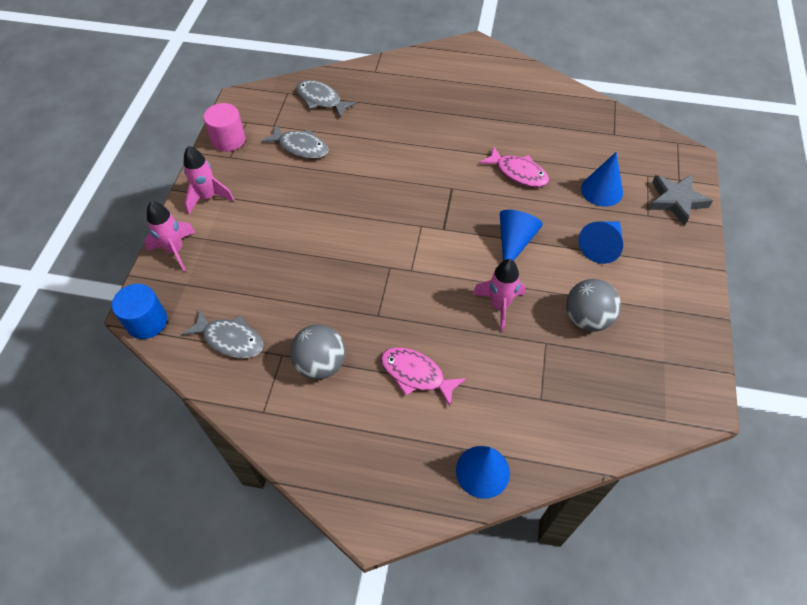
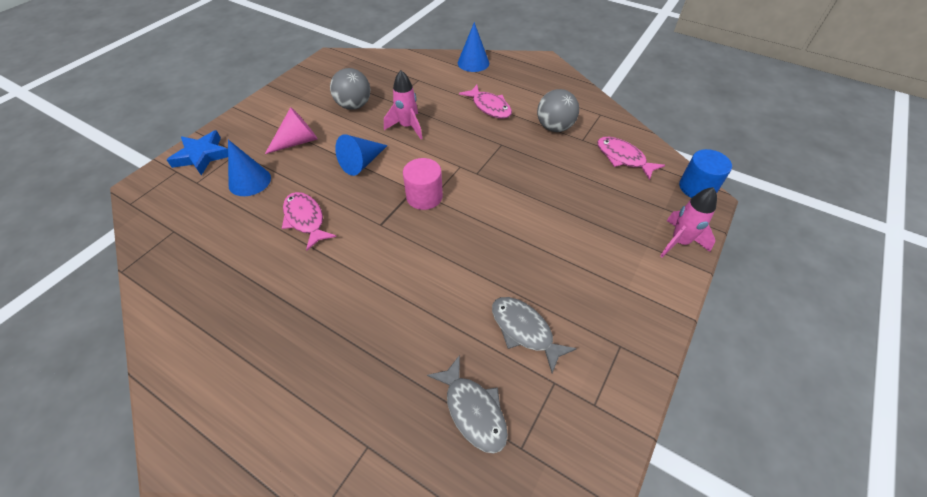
camera: 160 degrees left, 5 degrees down
grey fish [182,309,263,358] -> pink fish [597,137,665,180]
pink rocket [183,146,234,214] -> none
pink cylinder [203,103,245,152] -> pink cylinder moved to [403,158,443,210]
blue cone [579,222,623,264] -> pink cone [265,107,318,154]
grey star [649,174,713,226] -> blue star [167,130,228,175]

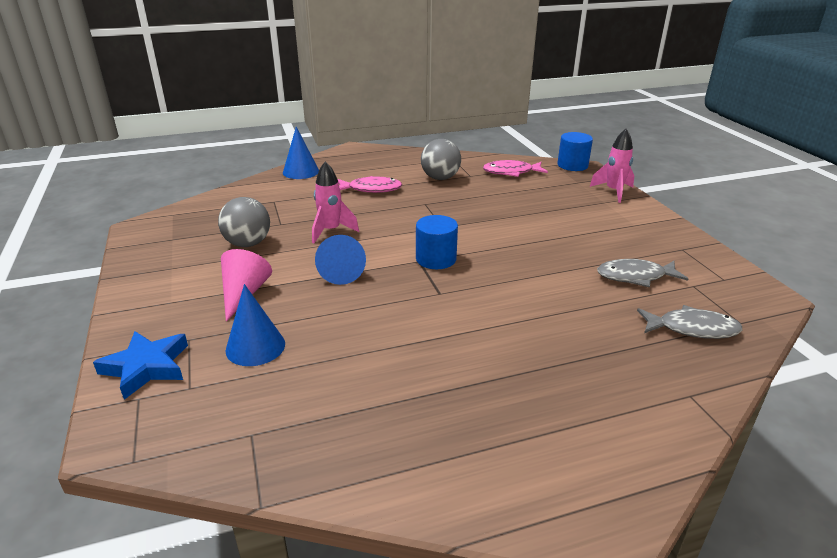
camera: 50 degrees left, 20 degrees down
pink fish [282,192,336,251] -> none
pink cylinder [403,158,443,210] -> blue cylinder [416,215,458,269]

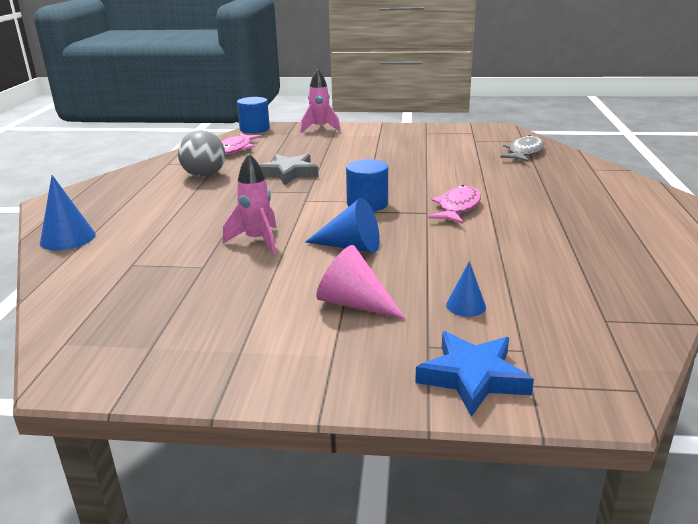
camera: 65 degrees left, 5 degrees down
grey ball [218,197,270,247] -> none
blue cone [225,284,285,366] -> blue cone [446,261,486,317], size x0.60
pink fish [338,176,402,193] -> pink fish moved to [428,185,481,224]
grey fish [597,259,688,287] -> none
none -> grey star [260,154,319,185]

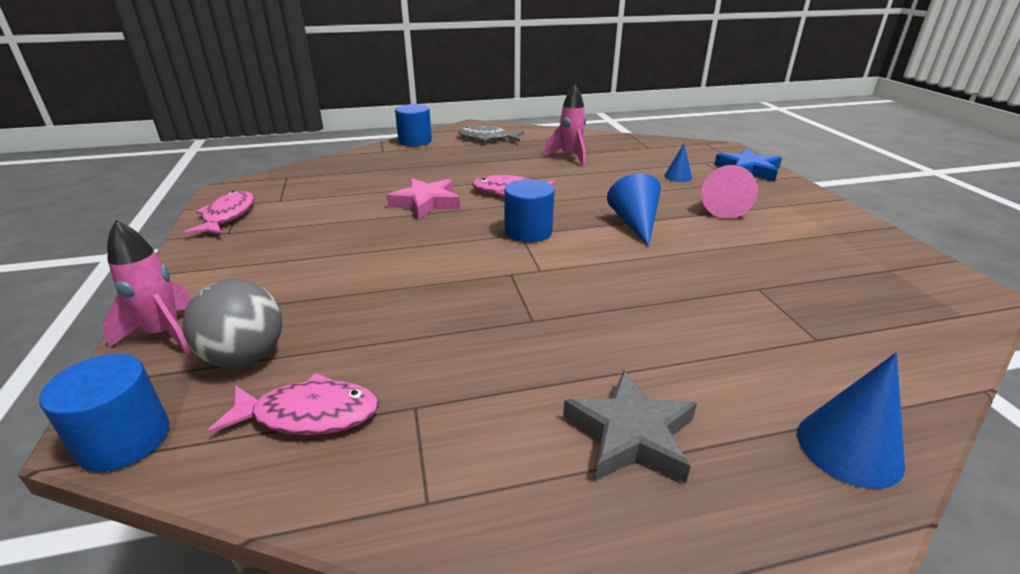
camera: 110 degrees left, 5 degrees up
grey ball [178,130,225,177] -> grey ball moved to [182,279,282,368]
pink rocket [223,154,277,254] -> pink rocket moved to [544,84,586,166]
grey star [260,154,319,185] -> grey star moved to [563,370,697,483]
grey fish [500,135,544,162] -> grey fish moved to [458,125,525,141]
none -> pink fish [183,191,254,235]
none -> pink star [387,178,460,219]
none -> blue cylinder [395,104,432,146]

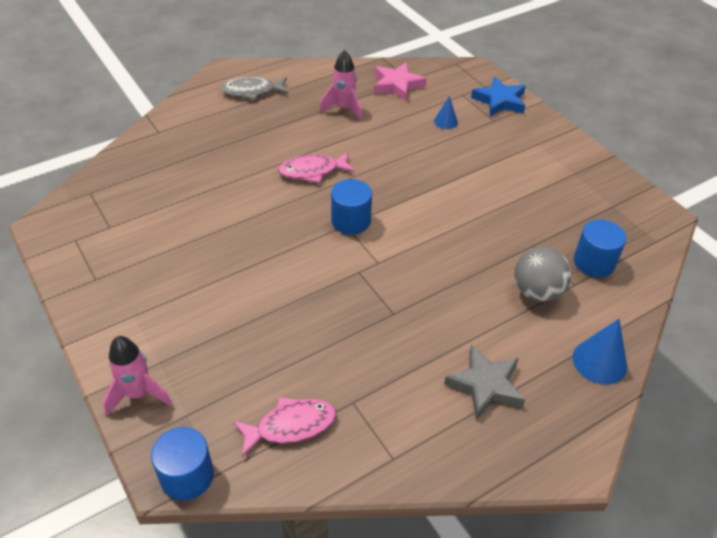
camera: 20 degrees left, 15 degrees up
grey ball [182,279,282,368] -> grey ball moved to [514,247,571,302]
pink fish [183,191,254,235] -> none
pink star [387,178,460,219] -> pink star moved to [374,62,427,101]
blue cylinder [395,104,432,146] -> blue cylinder moved to [574,220,626,277]
blue cone [607,173,661,246] -> none
pink cone [701,165,758,219] -> none

